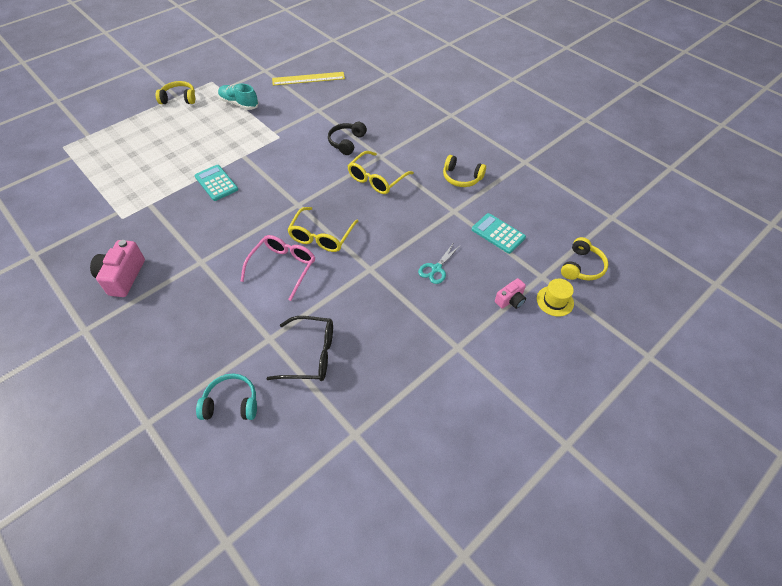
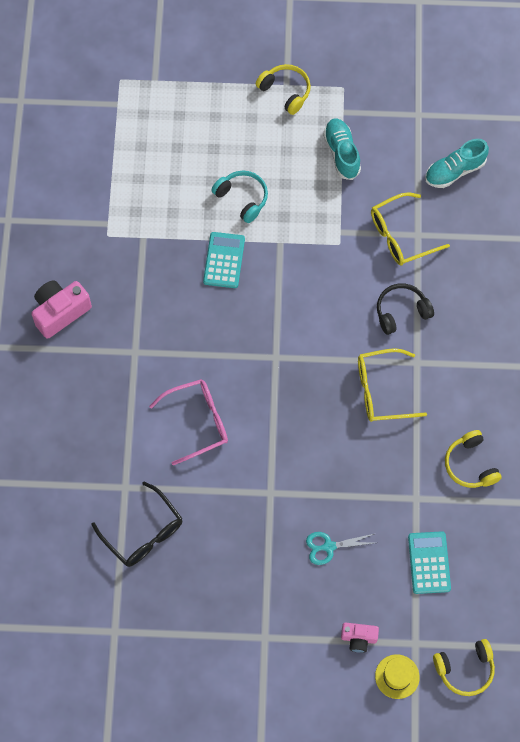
camera: 45 degrees right, 15 degrees up
turquoise headphones [196,374,257,420] -> turquoise headphones moved to [211,171,268,223]
yellow ruler [272,72,345,86] -> turquoise shoe [425,139,489,188]
yellow glasses [287,207,358,252] -> yellow glasses moved to [371,192,450,265]

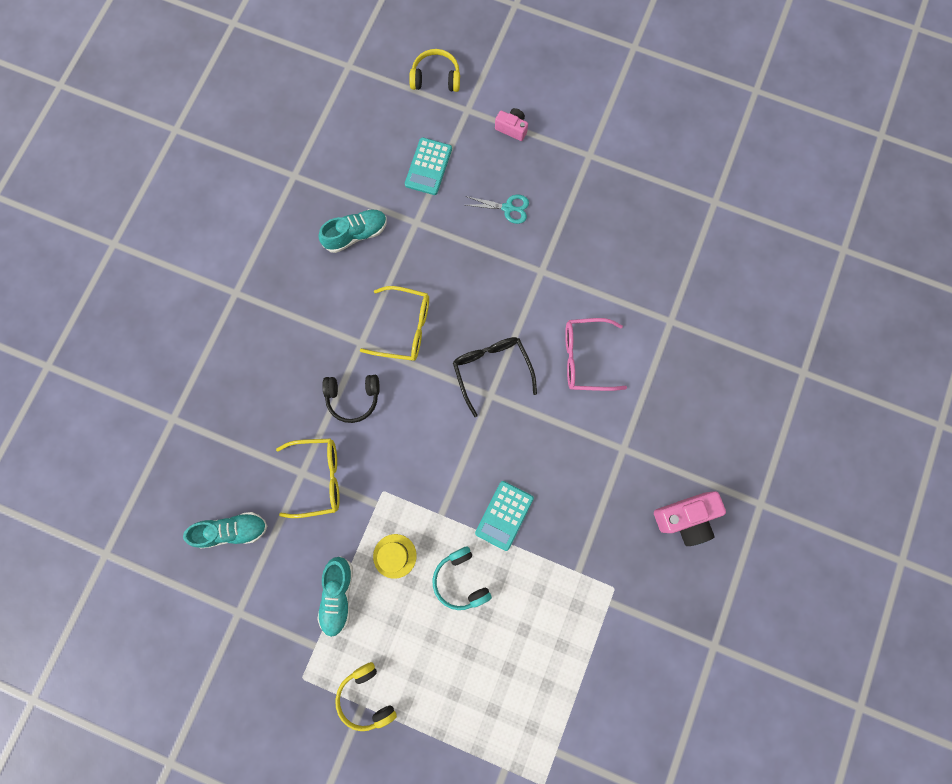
camera: 160 degrees left, 10 degrees up
black glasses [92,482,183,567] -> black glasses moved to [453,337,537,417]
yellow hat [375,654,420,699] -> yellow hat moved to [373,534,417,579]
yellow headphones [445,430,501,488] -> turquoise shoe [319,209,387,253]

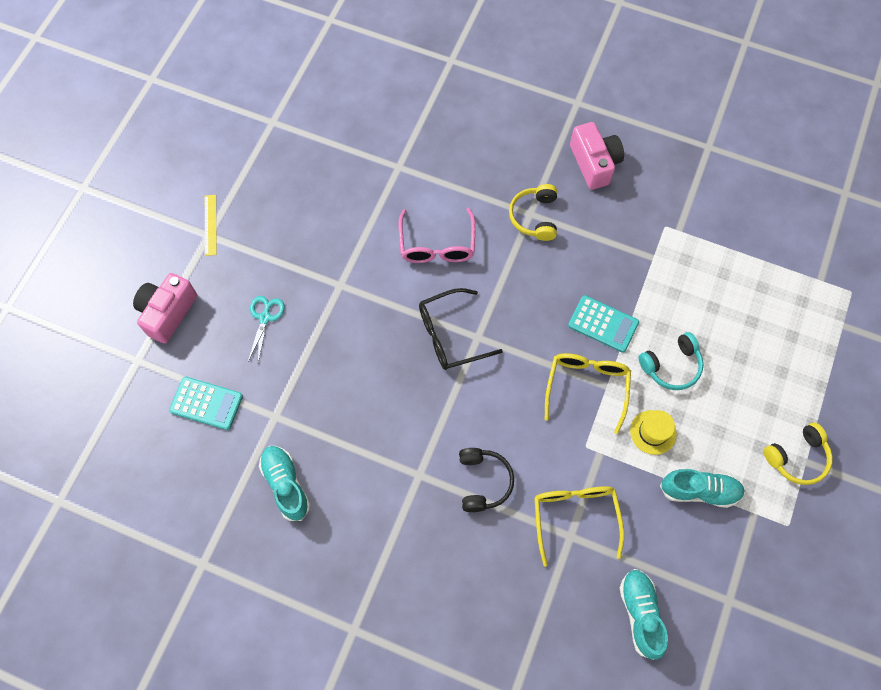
camera: 90 degrees left, 10 degrees down
yellow glasses [360,286,429,361] -> yellow glasses moved to [545,353,631,434]
yellow headphones [409,49,460,92] -> yellow headphones moved to [509,184,557,241]
pink camera [495,108,528,141] -> pink camera [133,273,197,344], size x1.71
none -> yellow ruler [205,195,217,256]

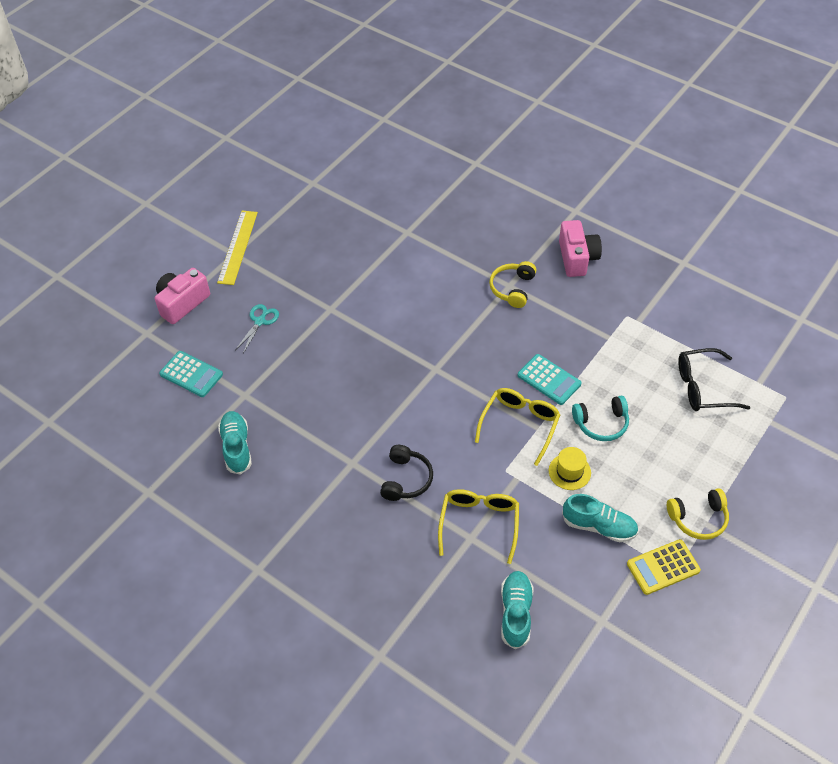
camera: 15 degrees right, 15 degrees down
yellow ruler [205,195,217,256] -> yellow ruler [217,211,258,285], size x1.71
pink glasses [398,208,475,263] -> none
black glasses [419,288,503,370] -> black glasses moved to [678,348,750,411]
none -> yellow calculator [627,539,701,595]

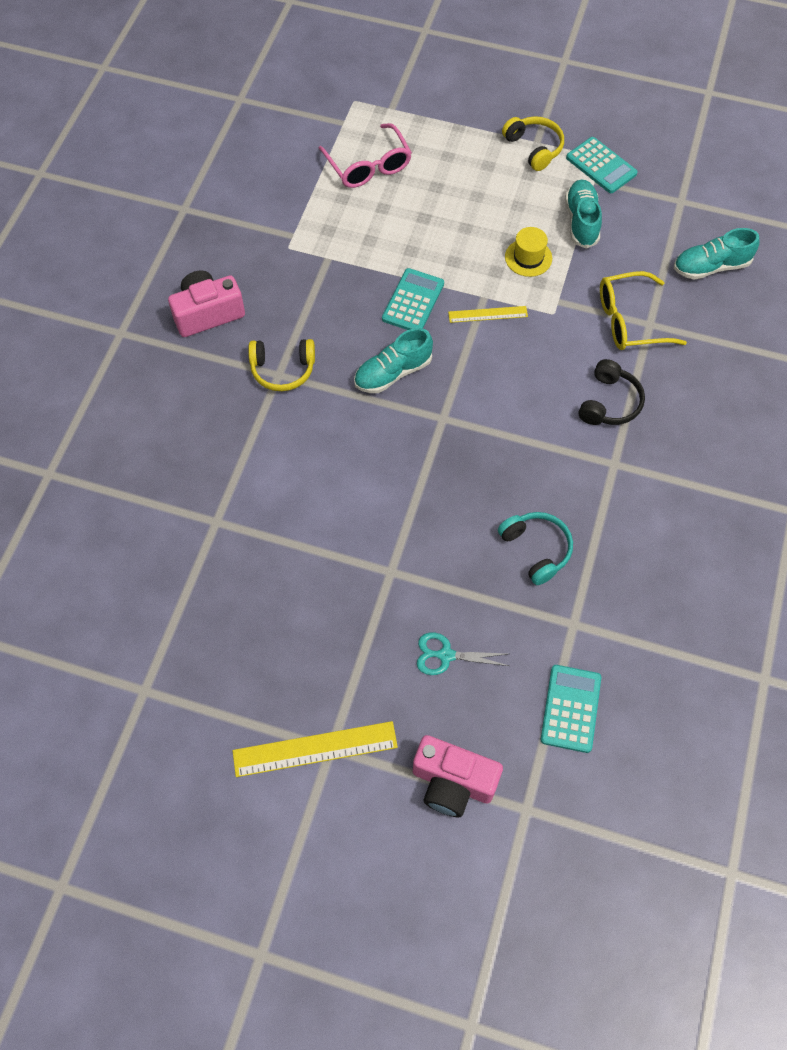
camera: 110 degrees left, 10 degrees up
turquoise shoe [218,411,252,475] -> turquoise shoe moved to [354,328,433,393]
black headphones [380,445,433,501] -> black headphones turned 120 degrees clockwise [579,359,645,425]
yellow glasses [475,388,560,466] -> yellow ruler [448,306,528,323]
turquoise headphones [572,396,629,441] -> turquoise headphones moved to [498,512,573,585]
yellow calculator [627,539,701,595] -> turquoise calculator [566,137,638,193]
black glasses [678,348,750,411] -> pink glasses [318,123,412,188]

